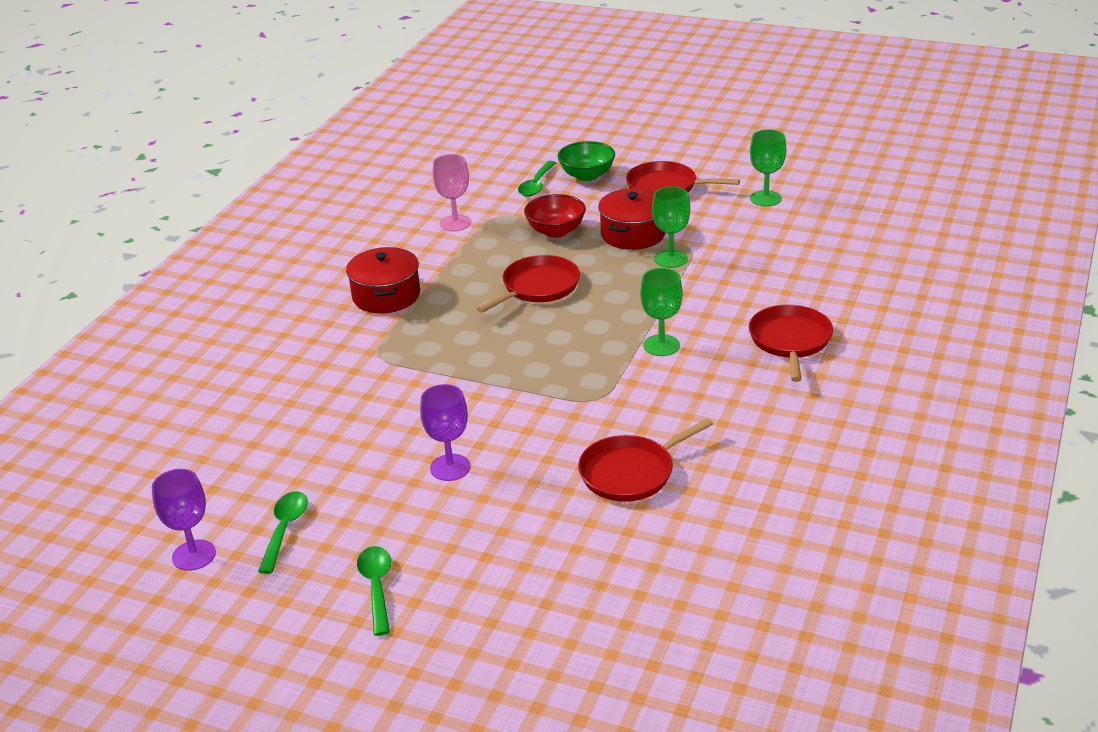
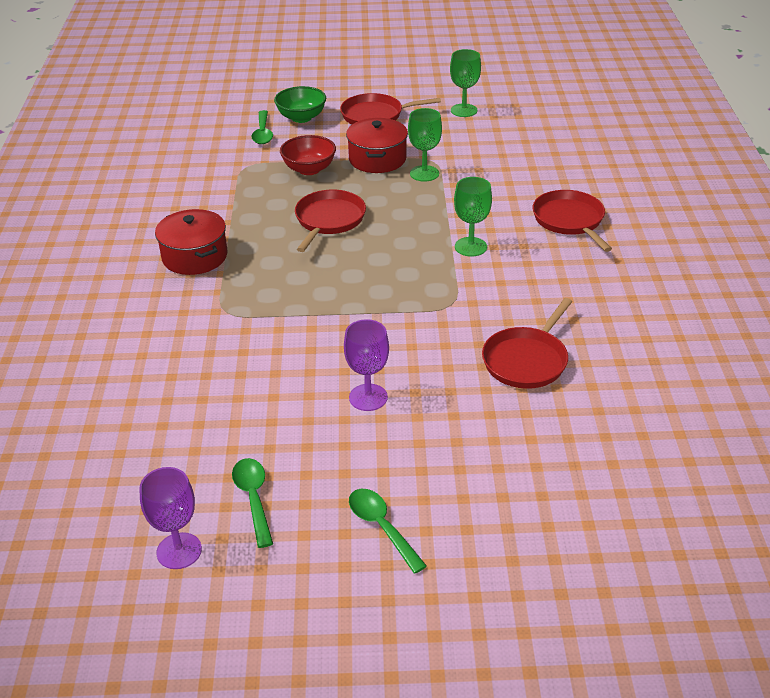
camera: 25 degrees left, 5 degrees up
pink goblet [432,154,471,231] -> none

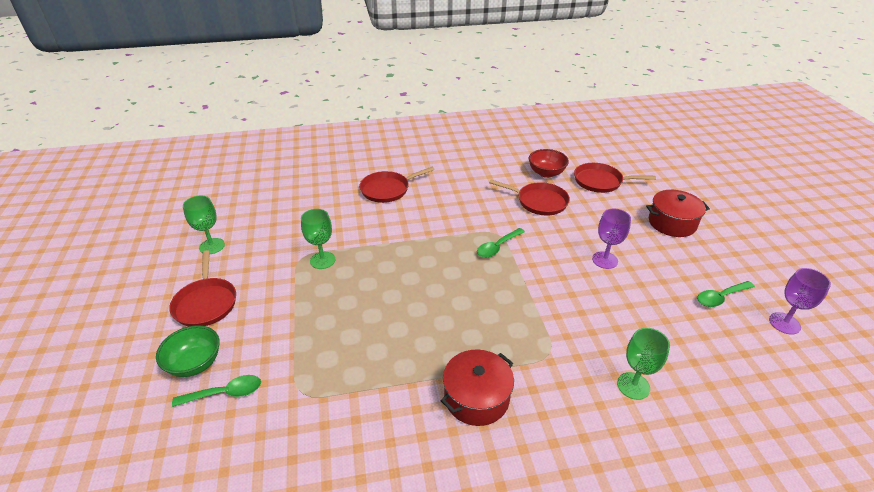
camera: 100 degrees left, 0 degrees up
red bowl [280,135,336,175] -> red bowl moved to [528,149,569,178]
red pan [295,190,366,252] -> red pan moved to [574,163,656,193]
red pot [346,118,408,173] -> red pot moved to [646,190,710,237]
green spoon [349,489,427,574] -> green spoon moved to [477,228,525,258]
green goblet [454,177,492,257] -> green goblet moved to [617,328,670,400]

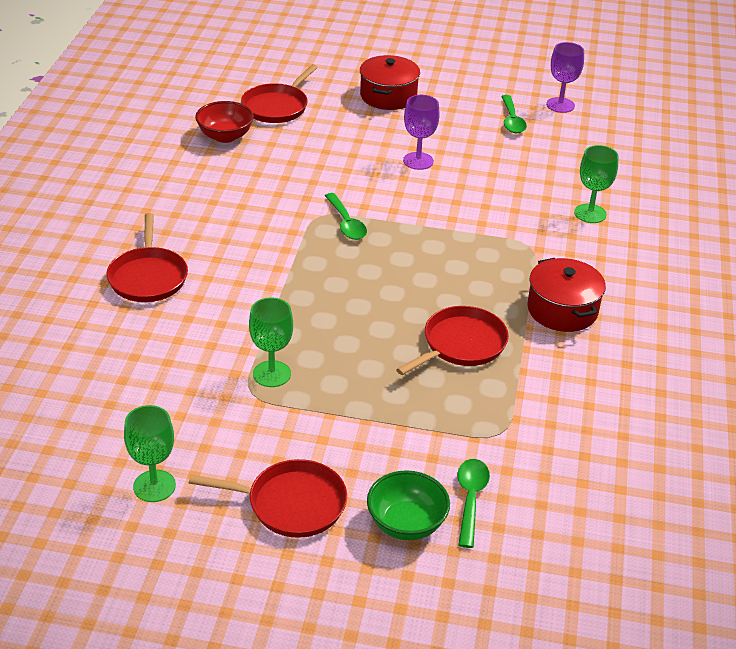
camera: 70 degrees left, 0 degrees up
red pan [489,179,570,215] -> red pan moved to [396,306,509,375]

